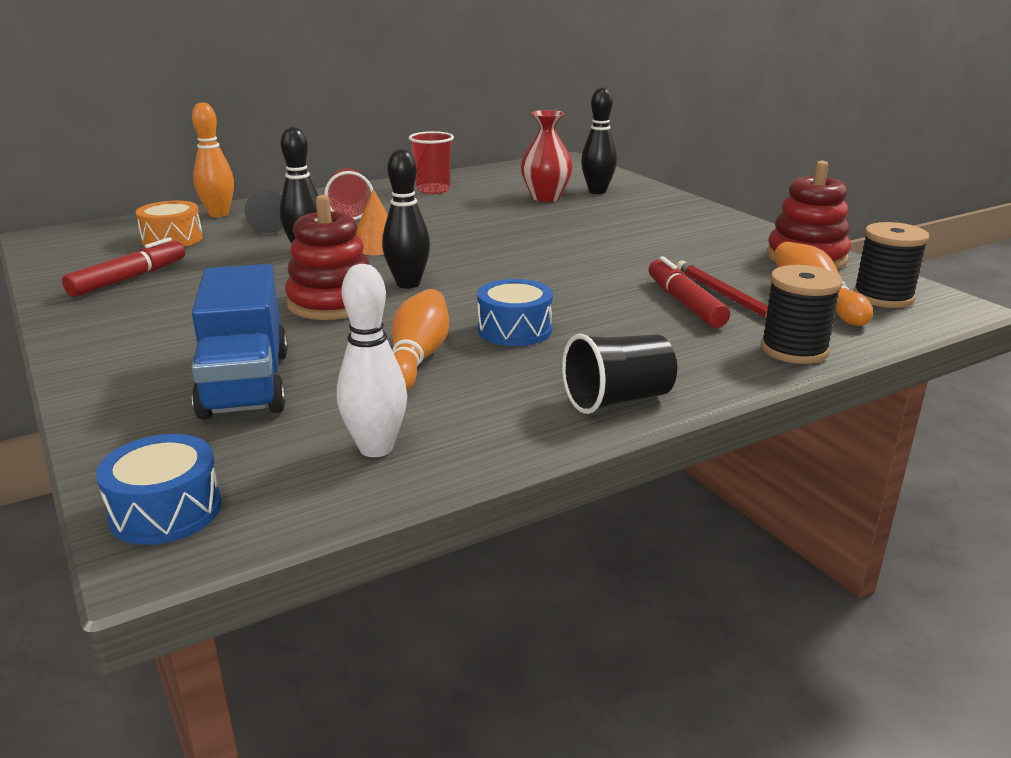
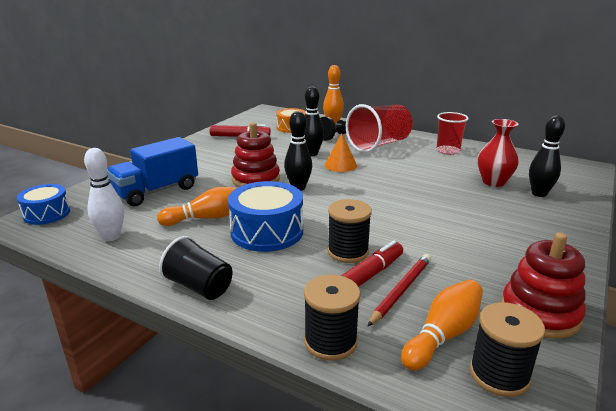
camera: 60 degrees right, 0 degrees up
red cup [324,168,373,220] -> red cup [346,104,412,153], size x1.60
blue drum [477,279,553,346] -> blue drum [228,181,303,252], size x1.58
none -> black spool [327,199,372,263]

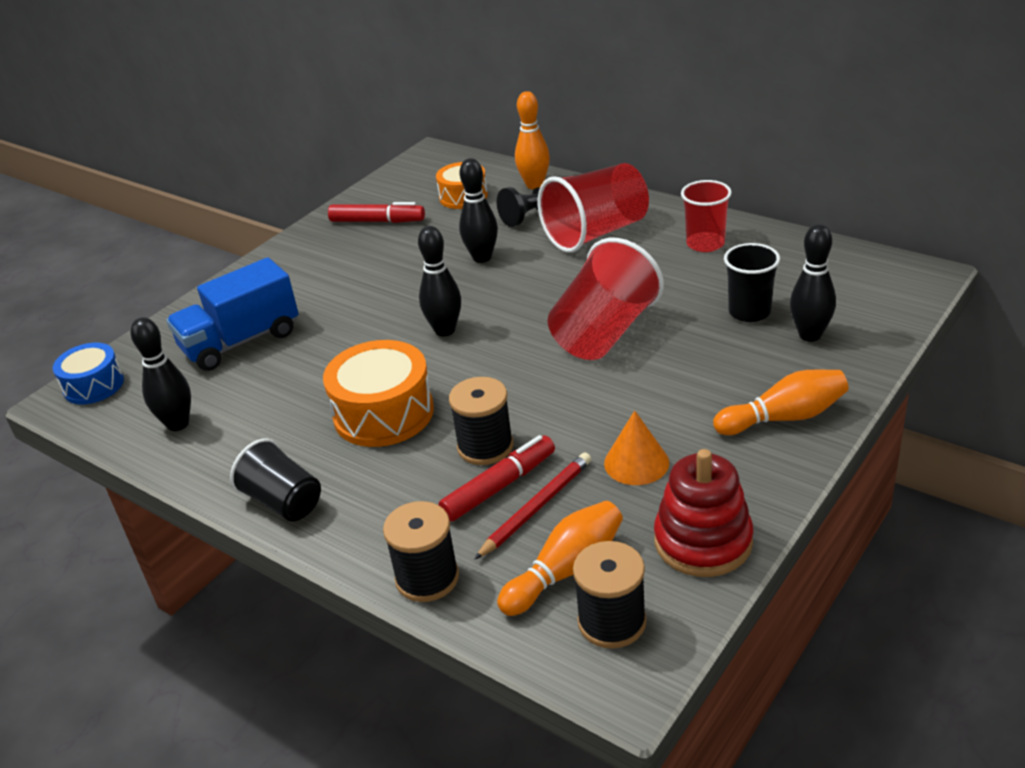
camera: 10 degrees right, 10 degrees up
white bowling pin [84,148,124,241] -> black bowling pin [131,317,191,431]
orange bowling pin [157,187,238,226] -> orange bowling pin moved to [713,369,848,435]
blue drum [228,181,303,252] -> orange drum [323,340,434,447]
red stacking toy [231,122,280,187] -> none
orange cone [325,133,357,172] -> orange cone moved to [604,411,669,485]
red vase [477,119,519,187] -> black cup [724,243,780,322]
none -> red cup [548,238,664,360]

